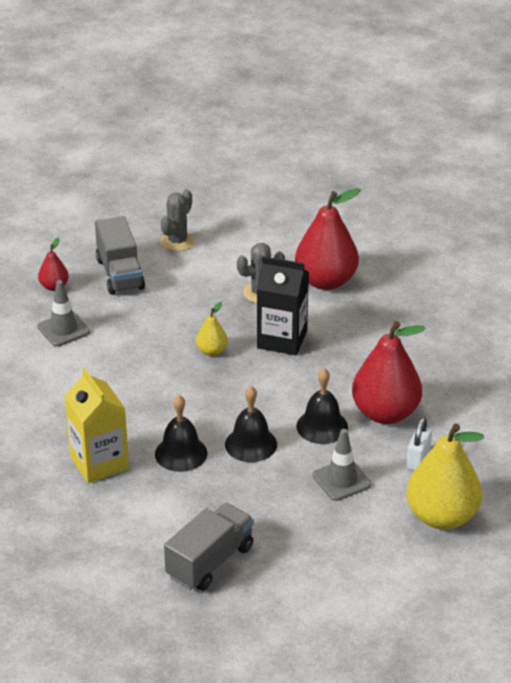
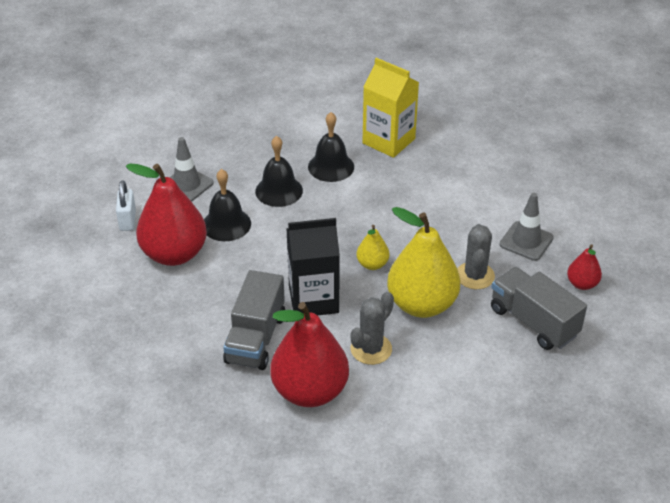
camera: 155 degrees right, 5 degrees up
grey cactus [161,190,195,251] -> grey cactus moved to [457,224,495,289]
grey truck [164,503,254,591] -> grey truck moved to [223,270,285,370]
yellow pear [406,424,484,530] -> yellow pear moved to [387,207,460,318]

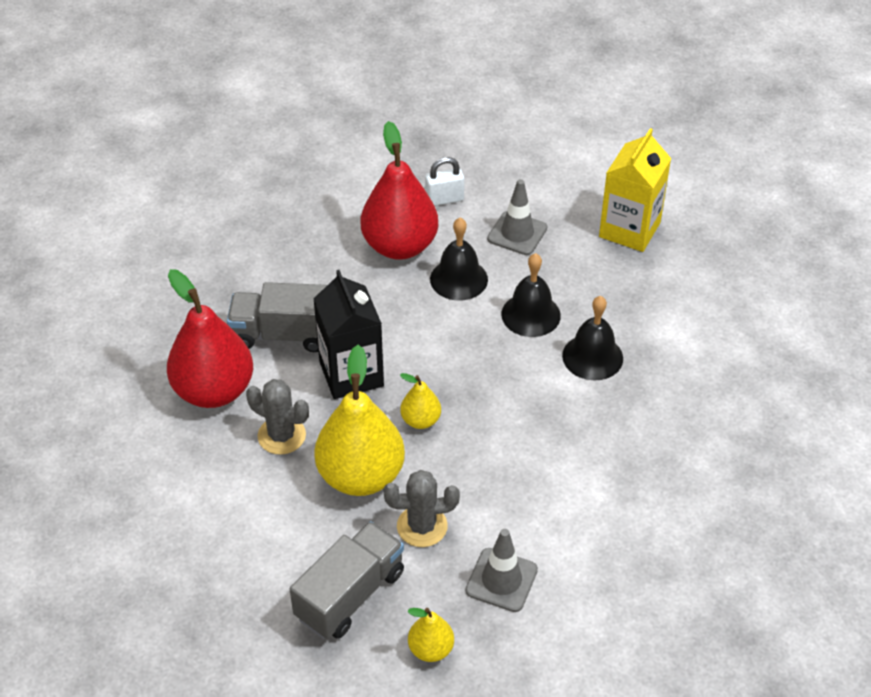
camera: 80 degrees right, 5 degrees up
yellow carton [362,58,419,158] -> yellow carton moved to [599,128,671,252]
red pear [567,244,602,290] -> yellow pear [408,608,454,662]

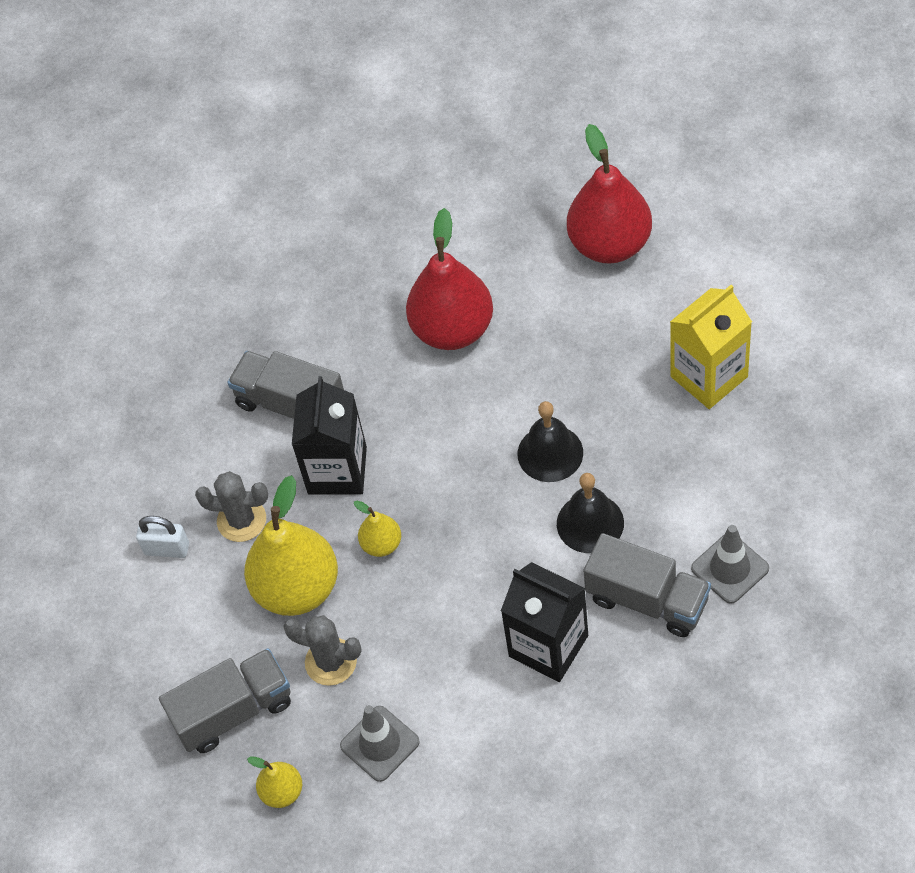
camera: 30 degrees right, 10 degrees up
red pear [167,269,253,408] -> red pear moved to [567,124,652,264]
grey cactus [246,379,309,455] -> grey cactus turned 45 degrees counterclockwise [195,471,268,542]
white padlock [425,157,464,206] -> white padlock moved to [136,516,189,558]
black bell [430,218,488,301] -> none
grey traffic cone [487,179,547,255] -> grey traffic cone moved to [691,525,769,604]
none -> black carton [501,562,588,682]
none -> grey truck [584,533,711,637]

